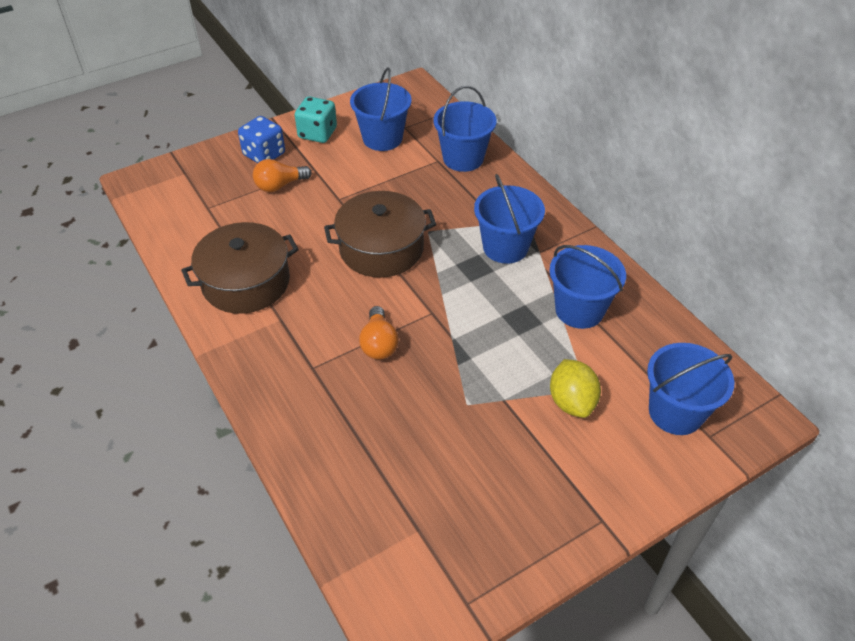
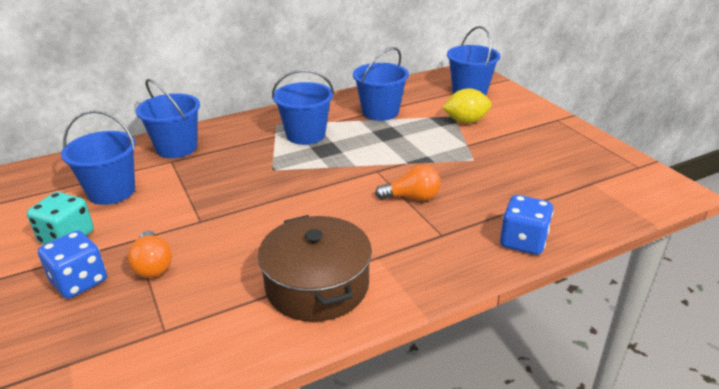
camera: 85 degrees left, 15 degrees down
brown pot [324,191,436,277] -> none
none -> blue dice [500,195,553,255]

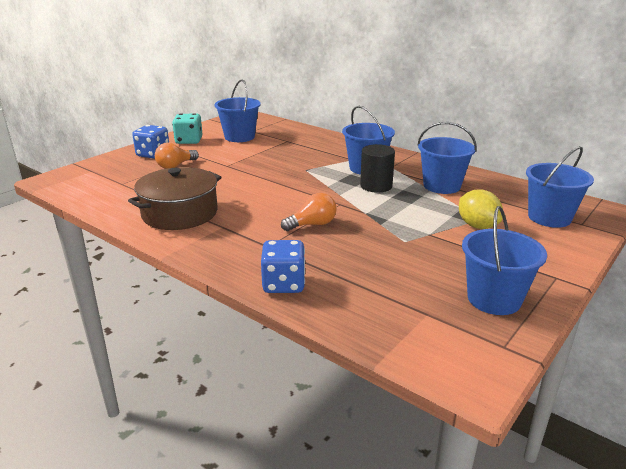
camera: 65 degrees right, 5 degrees down
blue bucket [136,79,200,158] -> blue bucket moved to [462,206,547,315]
orange light bulb [375,165,441,201] -> orange light bulb turned 90 degrees counterclockwise [281,193,337,231]
none -> black cylinder [360,144,395,192]

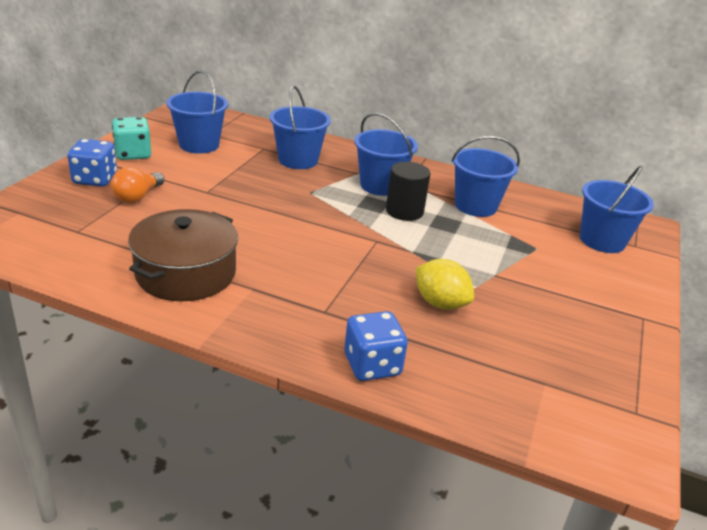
camera: 20 degrees left, 5 degrees up
orange light bulb [281,193,337,231] -> none
yellow lemon [459,189,503,229] -> yellow lemon moved to [416,259,474,310]
blue bucket [462,206,547,315] -> blue bucket moved to [270,85,331,169]

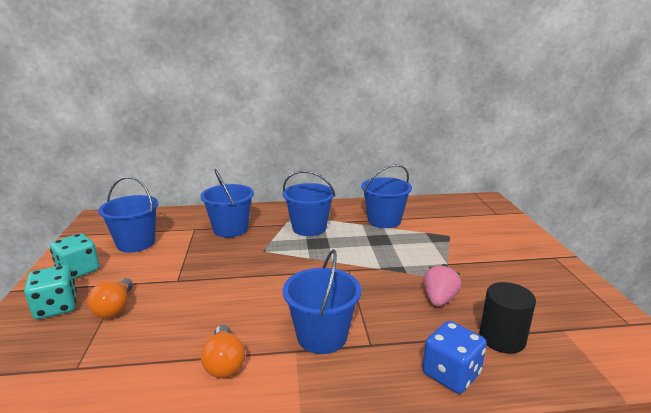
camera: 25 degrees left, 10 degrees down
blue dice [68,139,117,187] -> turquoise dice [24,265,77,319]
brown pot [128,209,238,301] -> orange light bulb [201,325,245,378]
black cylinder [386,162,431,221] -> black cylinder moved to [479,282,536,354]
yellow lemon [416,259,474,310] -> pink strawberry [423,264,462,307]
blue bucket [580,166,654,253] -> blue bucket moved to [283,249,361,354]

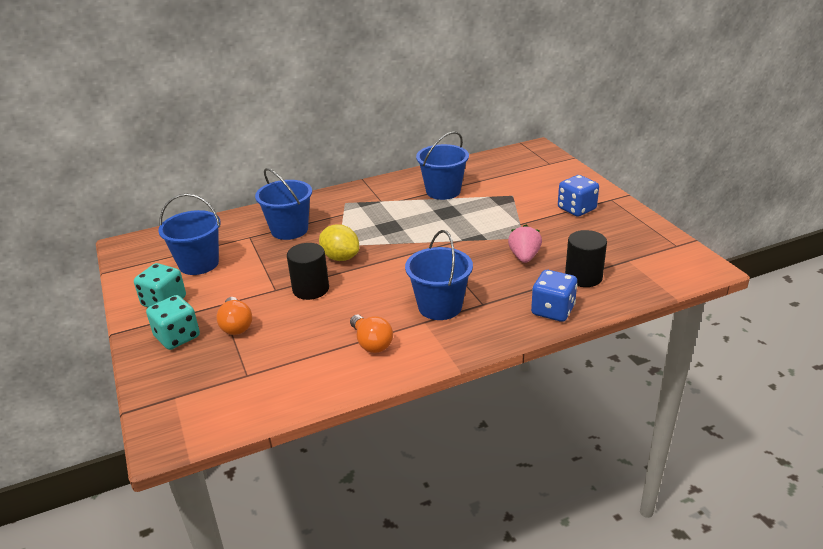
camera: 15 degrees left, 10 degrees up
blue bucket [283,171,335,236] -> none
none -> black cylinder [287,243,329,300]
none -> yellow lemon [319,224,359,261]
none -> blue dice [558,175,599,217]

